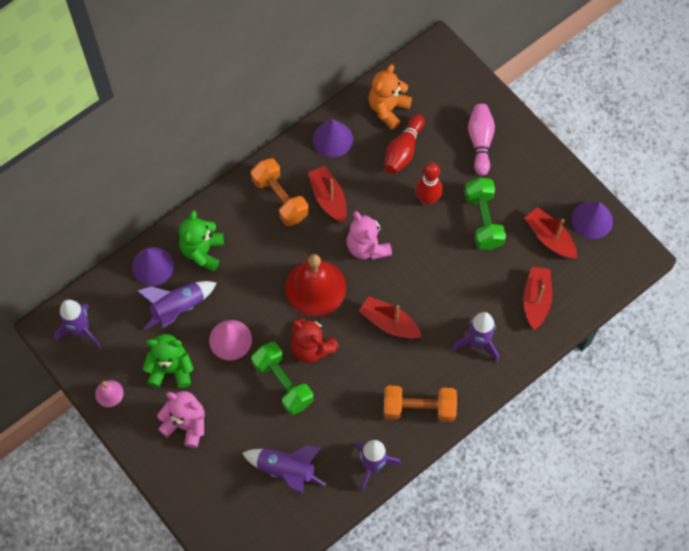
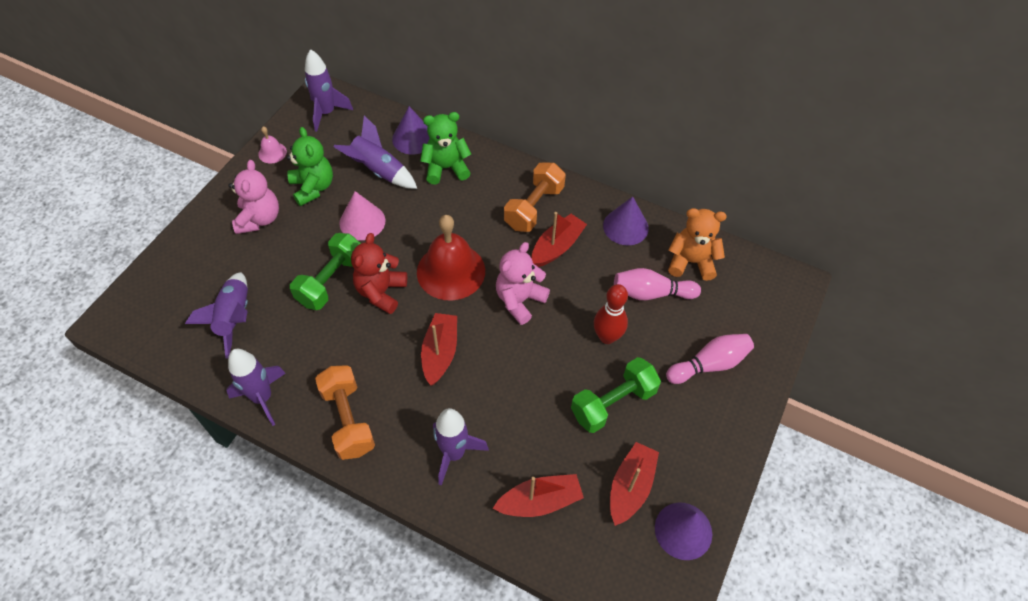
camera: 65 degrees right, 10 degrees down
red bowling pin [384,114,425,174] -> pink bowling pin [614,268,701,300]

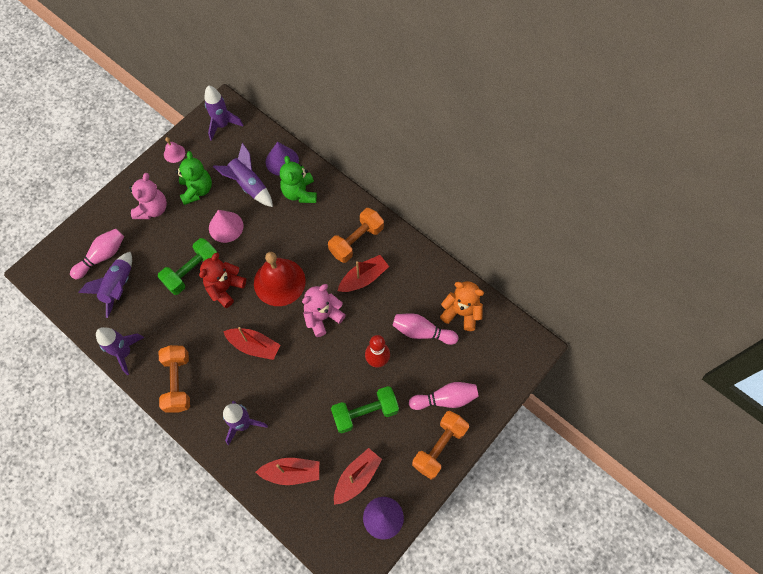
camera: 15 degrees right, 10 degrees up
green teddy bear [420,112,471,185] -> green teddy bear turned 105 degrees counterclockwise [280,156,317,203]
red boat [421,313,457,386] -> red boat turned 90 degrees clockwise [223,327,280,360]
purple cone [603,196,649,245] -> none
none -> pink bowling pin [70,229,124,279]
none -> orange dumbbell [412,411,469,480]

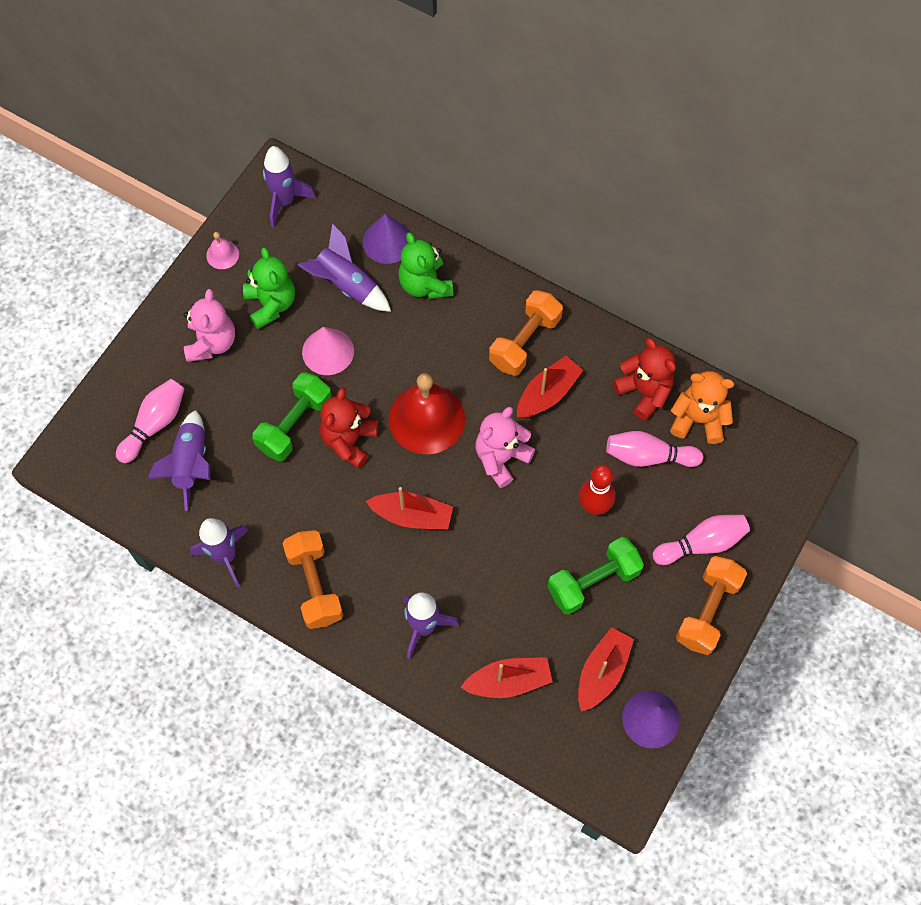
camera: 10 degrees left, 0 degrees up
none -> red teddy bear [613,338,676,421]

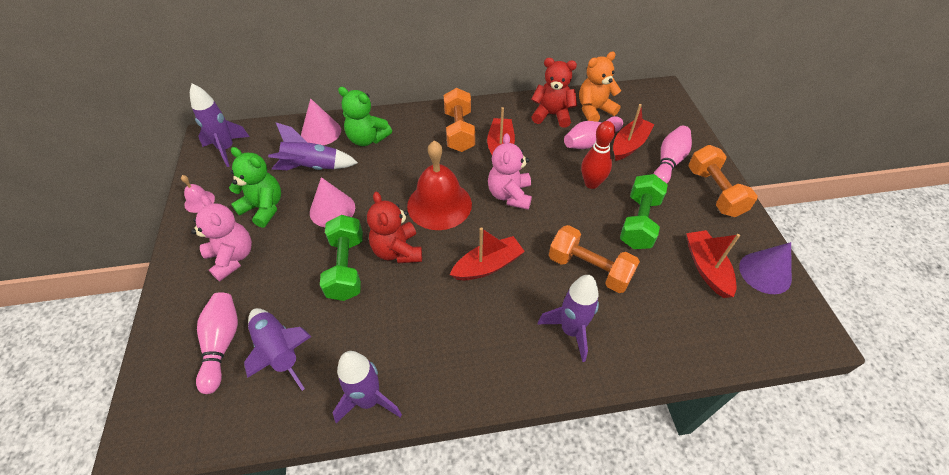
camera: 40 degrees left, 15 degrees down
orange dumbbell [282,530,343,629] -> orange dumbbell moved to [549,225,640,293]
purple cone [362,214,410,264] -> pink cone [301,98,341,145]
red boat [460,657,553,698] -> red boat moved to [613,104,654,161]

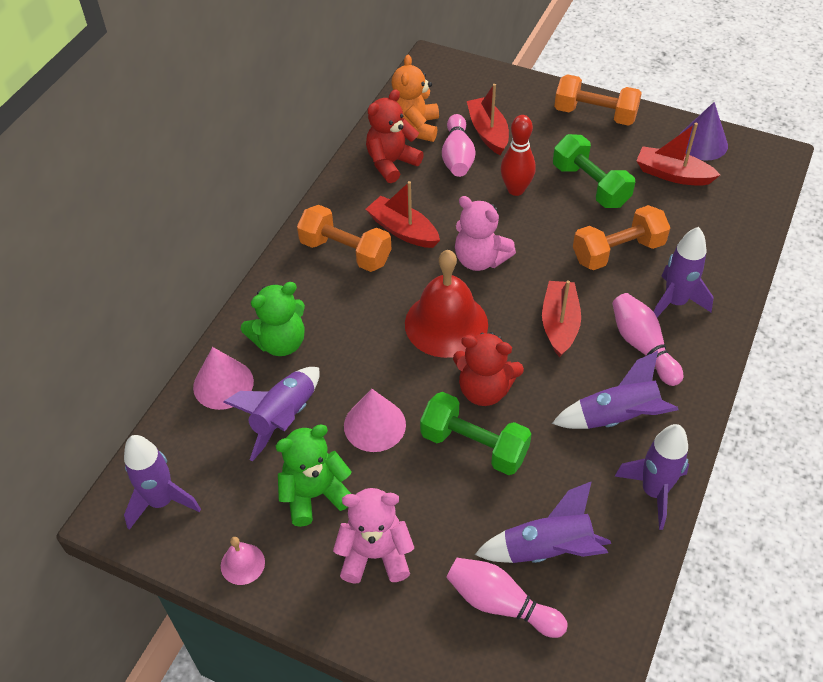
camera: 55 degrees left, 0 degrees up
pink bowling pin [653,126,692,184] -> pink bowling pin moved to [612,293,683,386]
none -> purple rocket [552,351,678,429]

